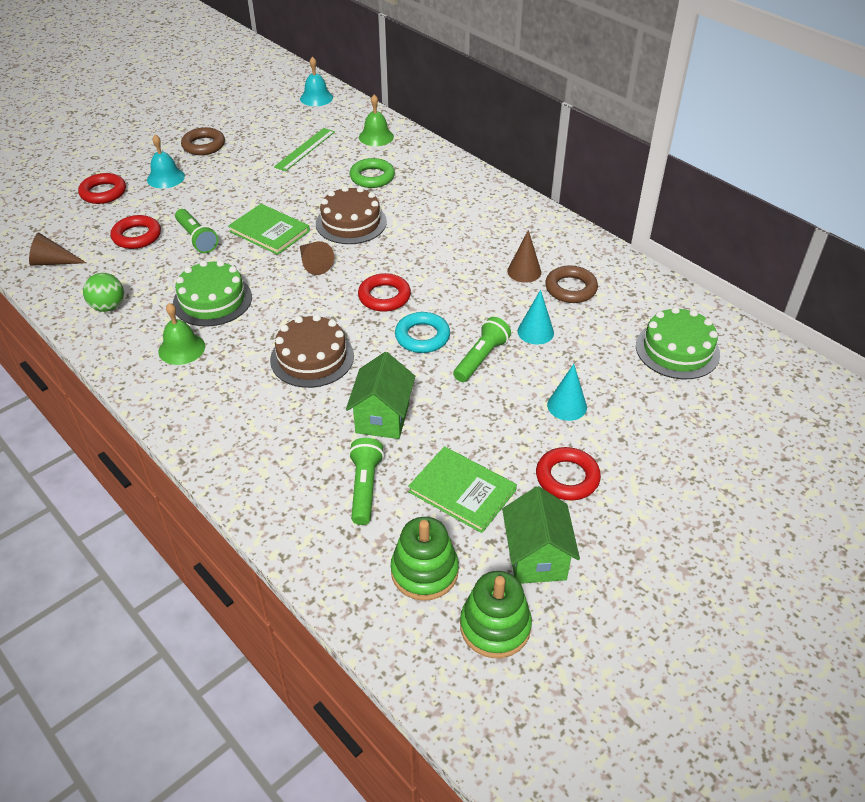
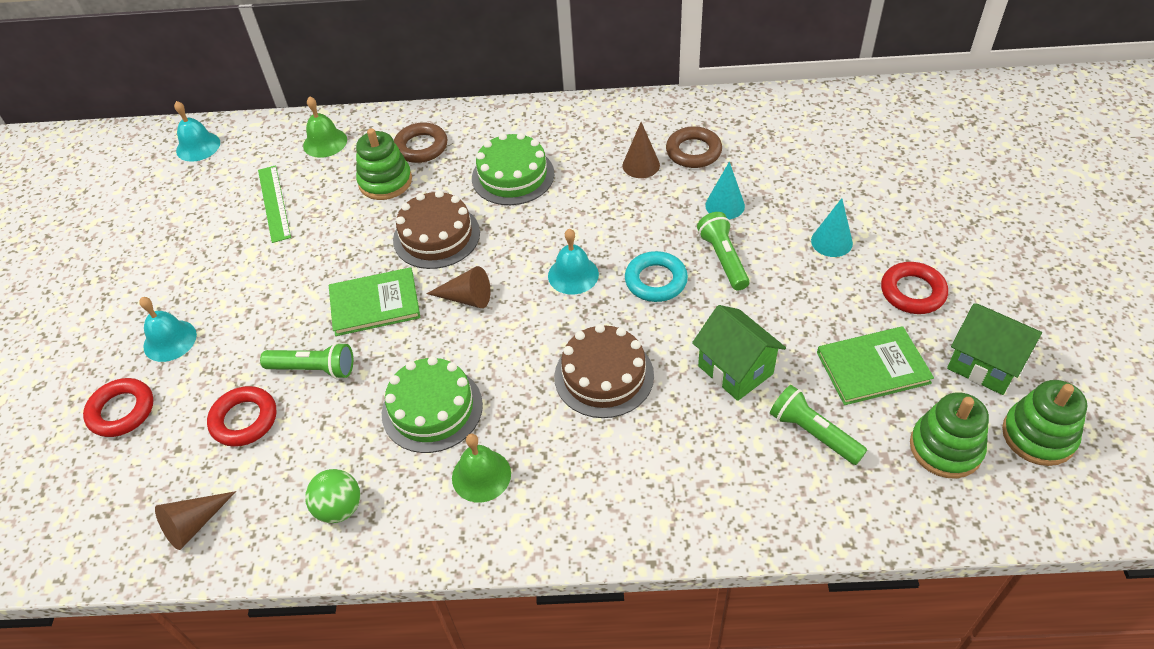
camera: 45 degrees left, 5 degrees up
brown ring [181,127,225,155] -> brown ring moved to [394,122,448,163]
green ring [350,158,395,188] -> green stacking toy [356,128,412,200]
red ring [358,273,411,312] -> turquoise bell [548,229,599,295]
green cake [636,307,720,379] -> green cake moved to [472,133,554,205]

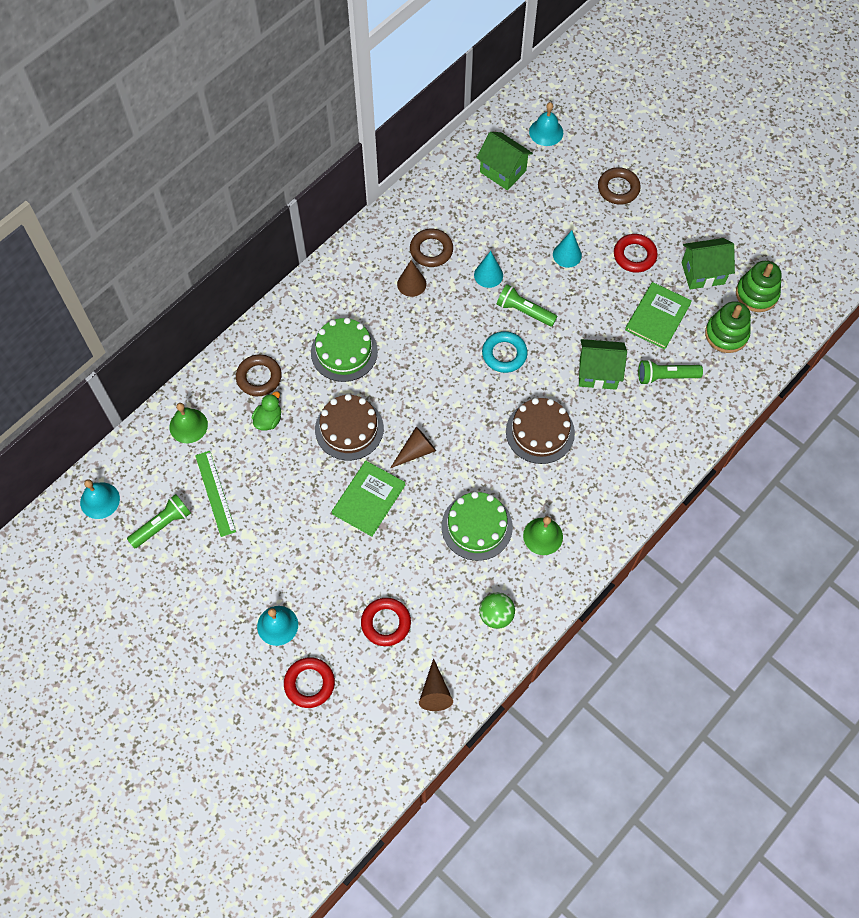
camera: 50 degrees left, 15 degrees up
green ruler [258,165,291,243] -> green ruler turned 45 degrees clockwise [195,451,236,537]
green flashlight [260,342,353,379] -> green flashlight moved to [127,494,191,548]
green stacking toy [356,128,412,200] -> green duck [252,391,281,431]
turquoise bell [548,229,599,295] -> turquoise bell moved to [529,102,563,146]
none -> green house [476,132,533,190]
none -> brown ring [598,167,641,205]

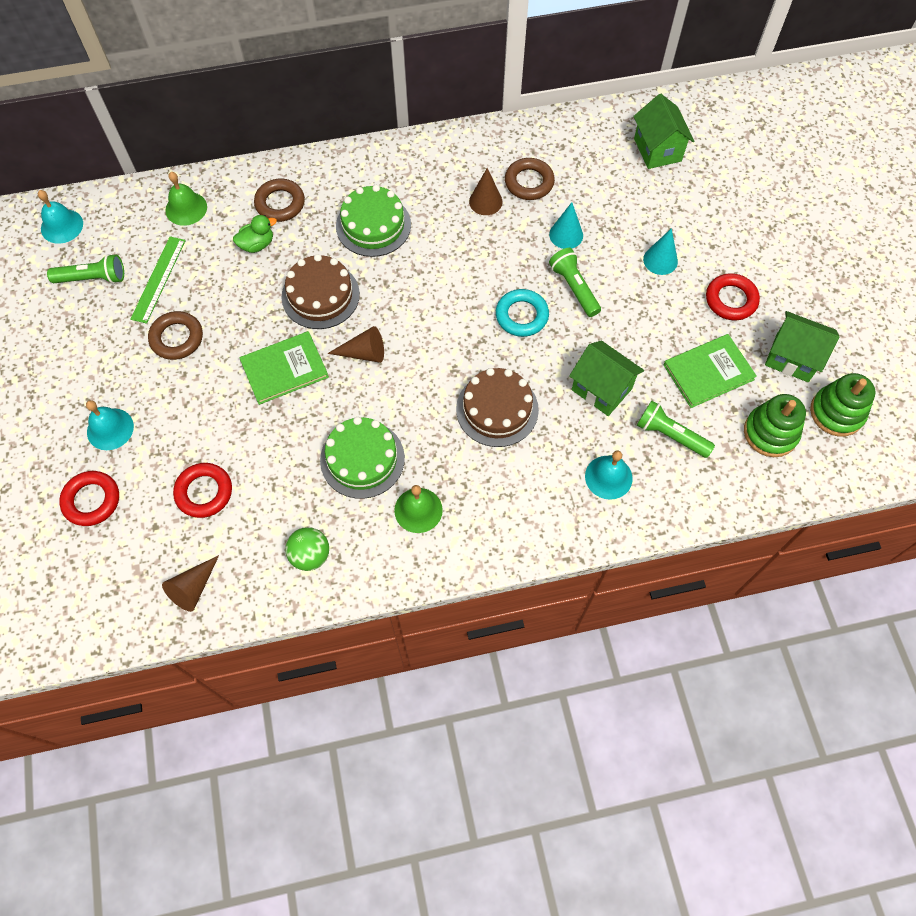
camera: 35 degrees right, 0 degrees up
turquoise bell [529,102,563,146] -> turquoise bell moved to [585,451,632,500]
brown ring [598,167,641,205] -> brown ring moved to [148,311,203,360]

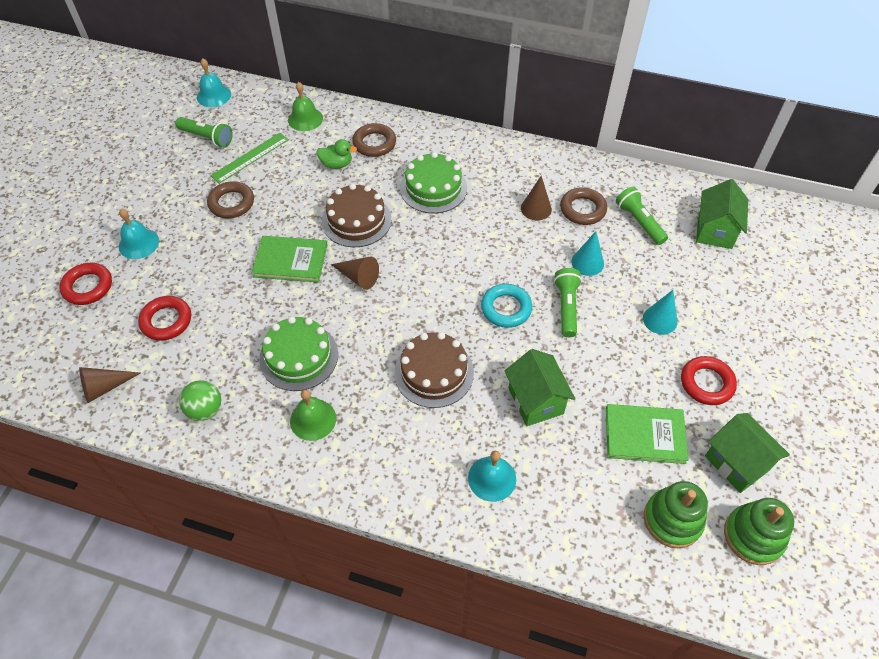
camera: 30 degrees right, 10 degrees down
green flashlight [637,401,715,458] -> green flashlight moved to [616,186,668,245]

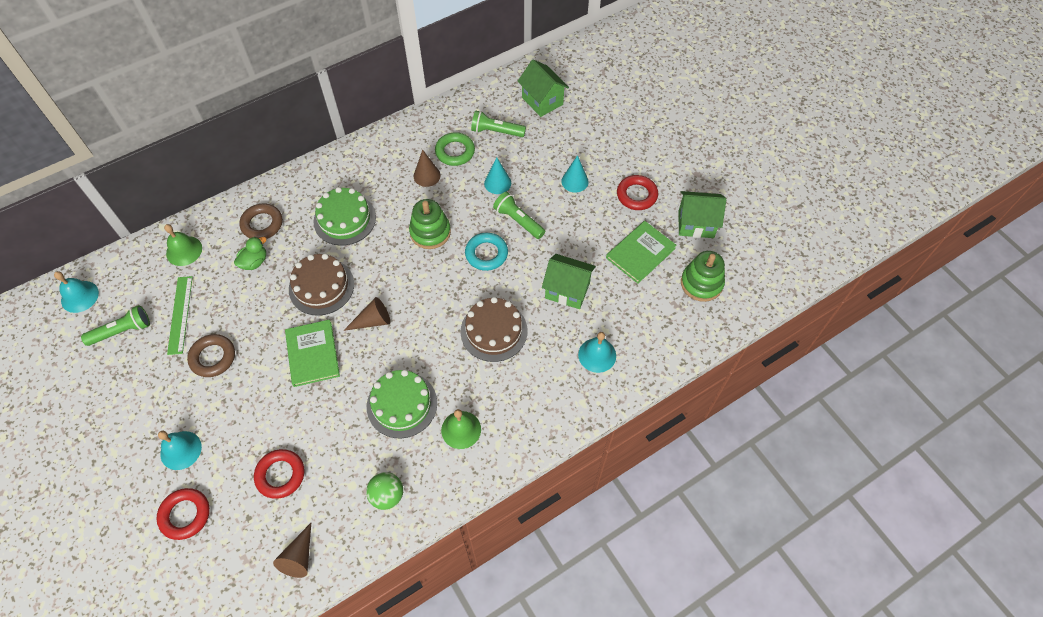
camera: 50 degrees left, 5 degrees up
green book [252,236,327,283] -> green book turned 60 degrees counterclockwise [285,319,340,387]
brown ring [560,187,607,225] -> green ring [435,132,475,166]
green stacking toy [724,498,794,565] -> green stacking toy moved to [409,199,451,249]

